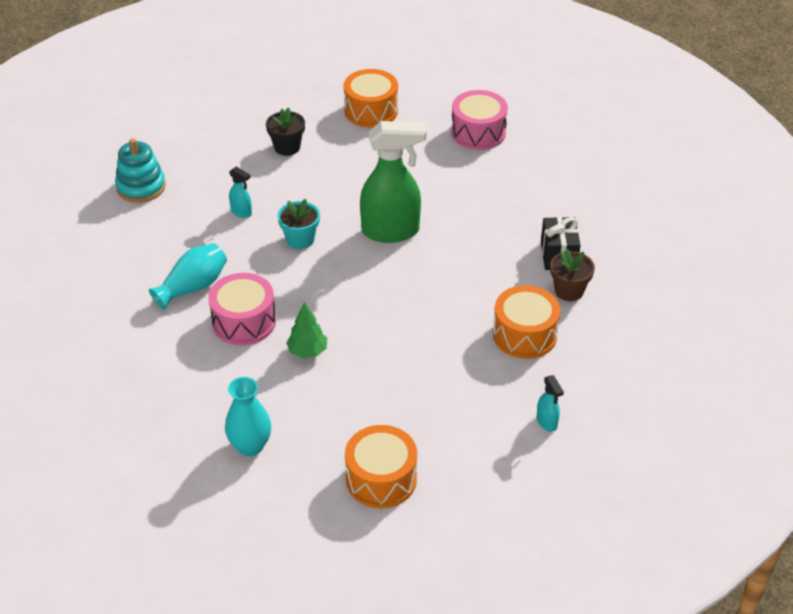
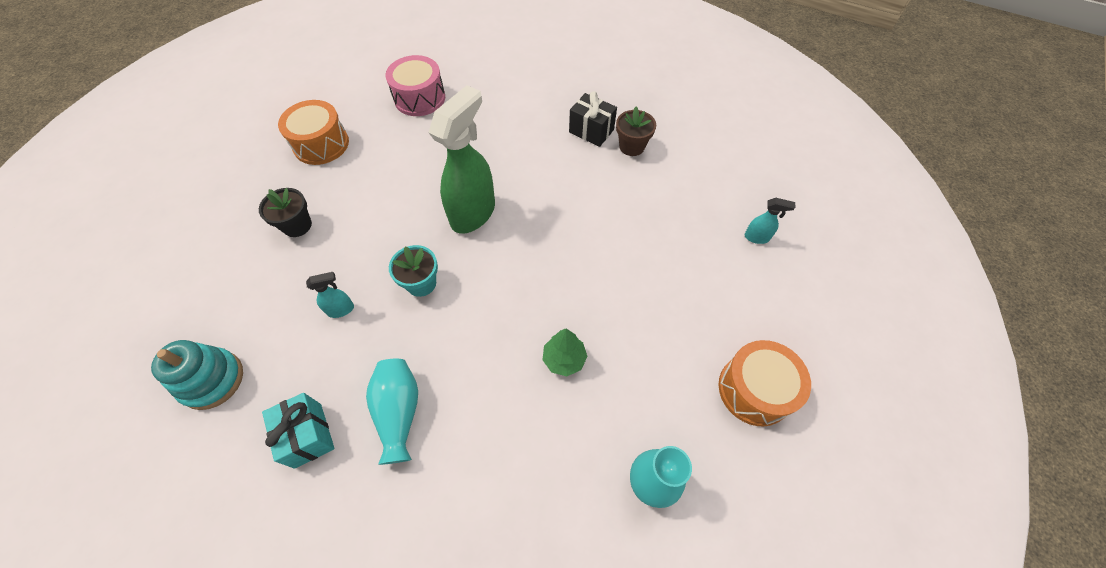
camera: 55 degrees left, 15 degrees up
pink drum [209,273,276,345] -> none
orange drum [493,285,561,359] -> none
none -> turquoise gift [262,393,335,469]

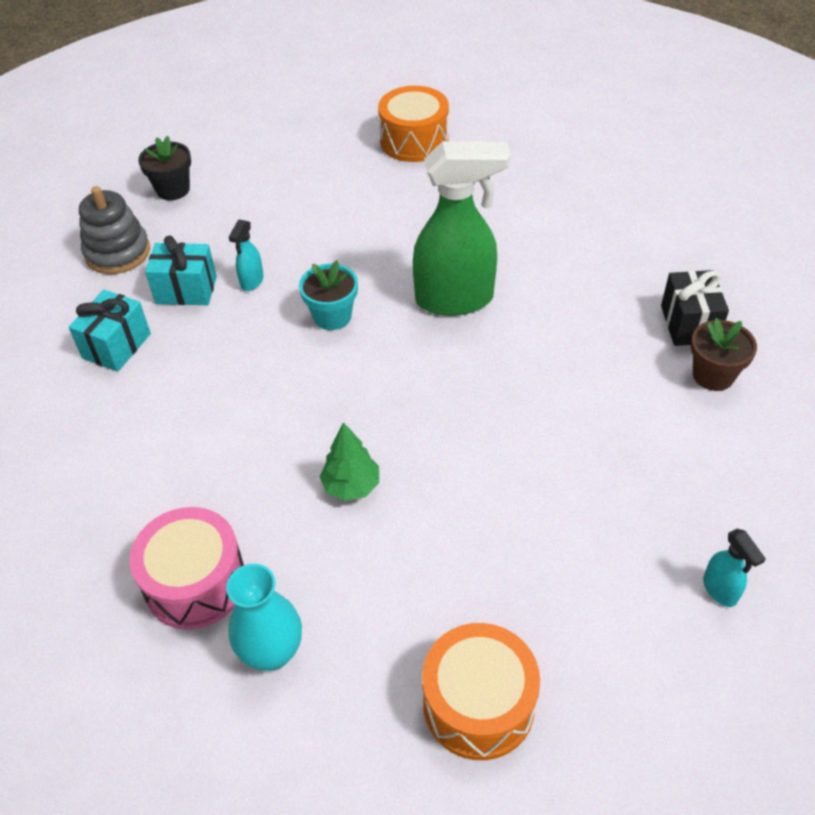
camera: 55 degrees right, 10 degrees down
turquoise stacking toy [151,340,243,410] -> grey stacking toy [79,186,150,274]
black flower pot [259,188,312,237] -> black flower pot moved to [138,136,191,200]
turquoise spray bottle [306,272,354,318] -> turquoise spray bottle turned 75 degrees clockwise [229,219,264,291]
turquoise vase [366,359,418,465] -> none
pink drum [386,55,445,116] -> pink drum moved to [129,507,244,629]
none -> turquoise gift [145,235,217,305]

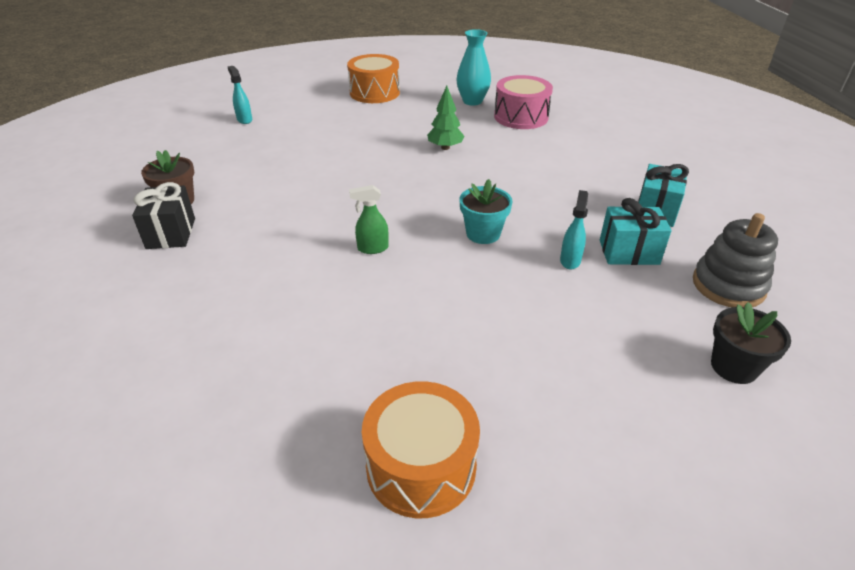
camera: 175 degrees right, 10 degrees down
green spray bottle [413,141,510,316] -> green spray bottle [349,185,389,254], size x0.43

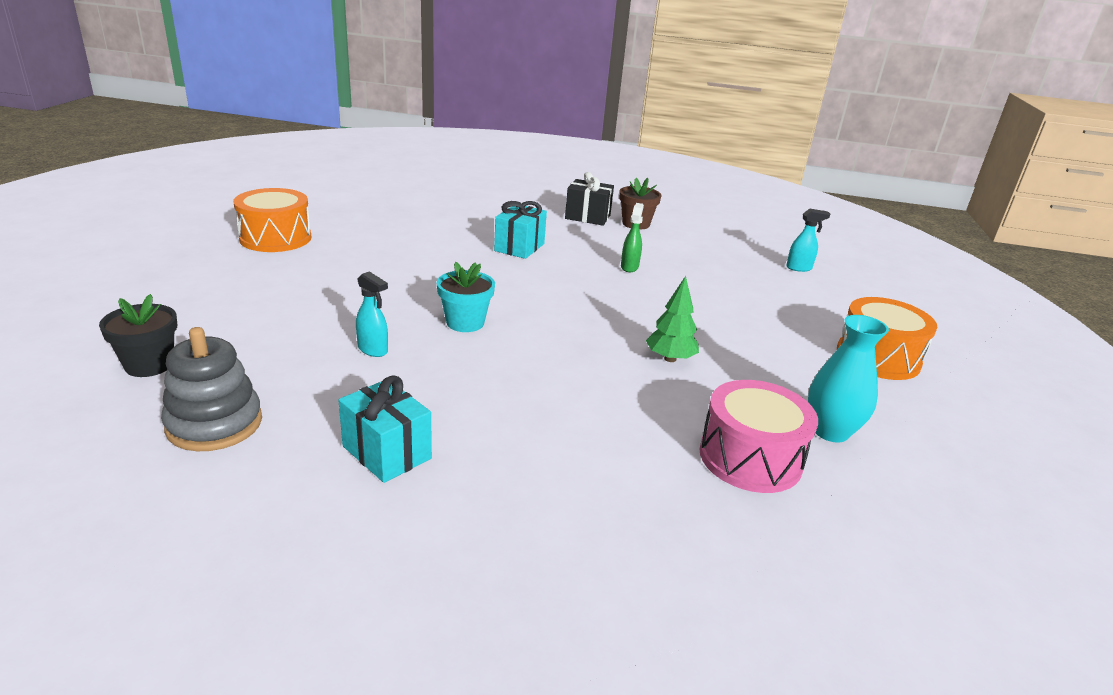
camera: 110 degrees right, 10 degrees down
green spray bottle [349,185,389,254] -> green spray bottle moved to [621,203,644,272]
turquoise gift [600,198,672,265] -> turquoise gift moved to [494,201,547,259]

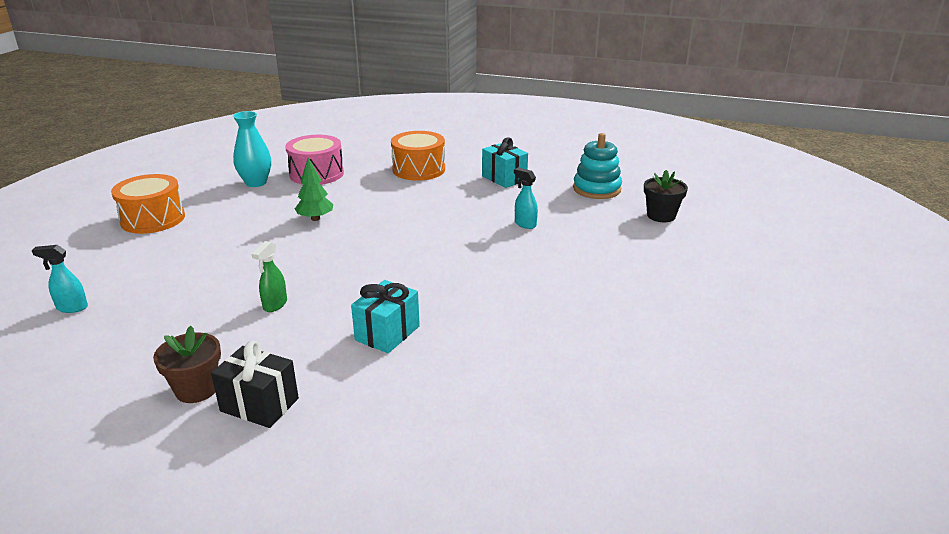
camera: 170 degrees left, 0 degrees up
grey stacking toy [161,327,262,451] -> turquoise stacking toy [573,133,622,199]
orange drum [233,188,311,252] -> orange drum moved to [391,131,445,181]
turquoise flower pot [437,262,495,332] -> none

